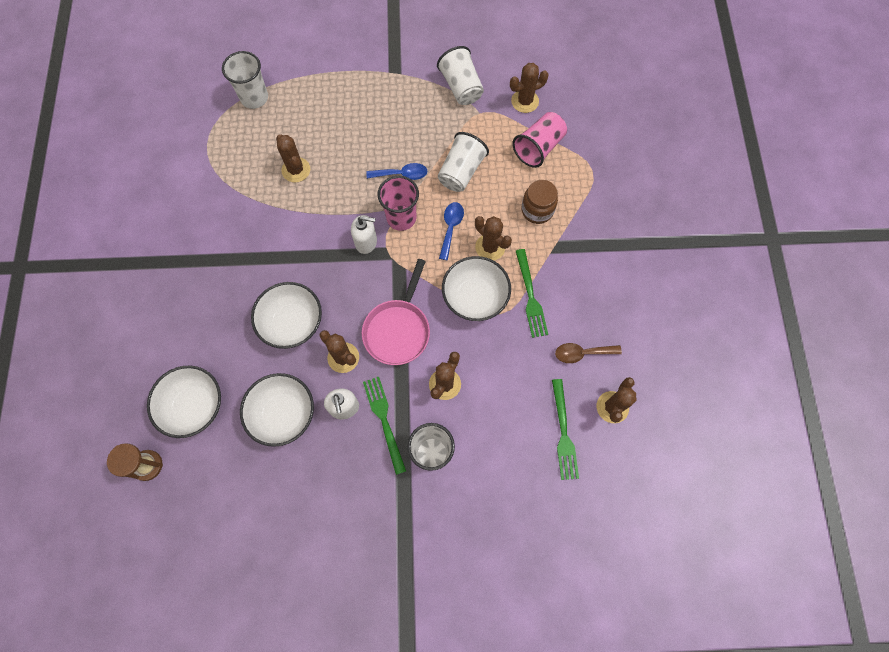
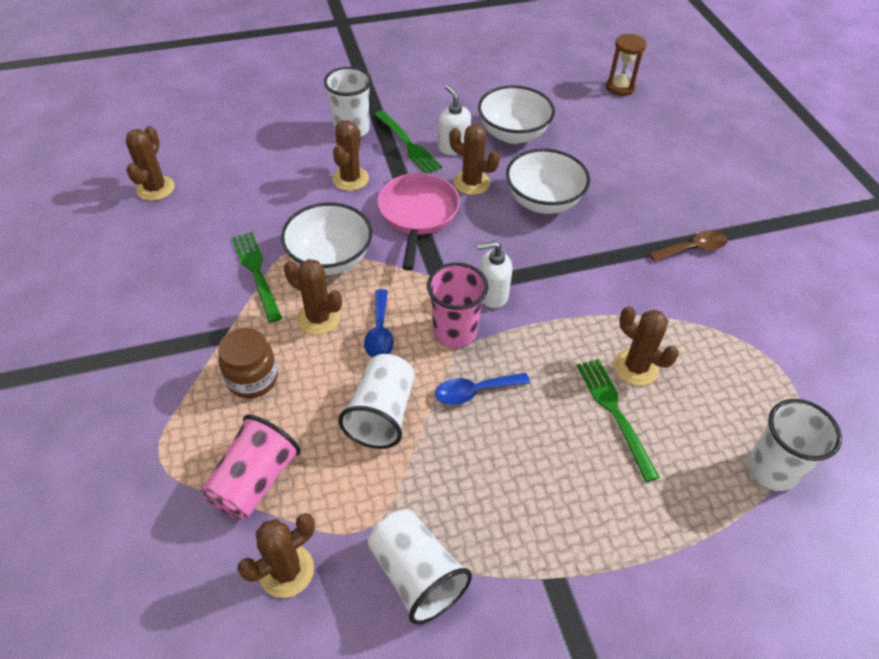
camera: 165 degrees right, 20 degrees down
white bowl [147,366,221,438] -> none
green fork [552,379,579,480] -> green fork moved to [577,359,660,482]
brown spoon [555,343,622,363] -> brown spoon moved to [649,230,727,262]

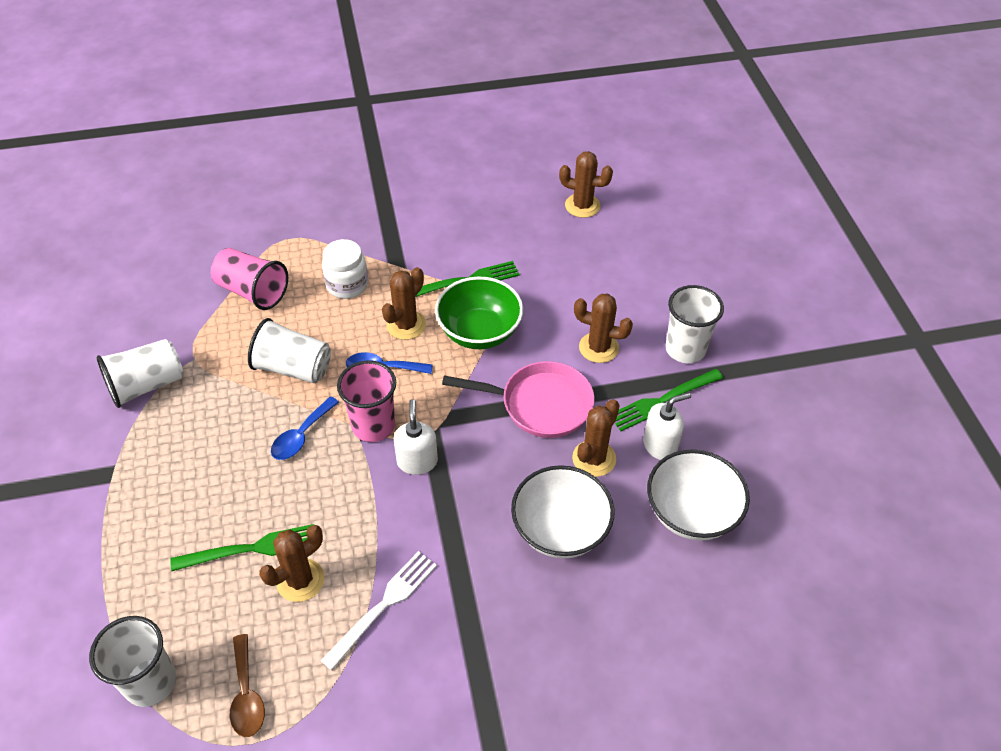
camera: 95 degrees right, 0 degrees up
brown jar [218,328,278,398] -> white jar [322,239,368,299]
brown cactus [237,513,315,598] -> none
white bowl [281,203,372,275] -> green bowl [435,277,523,349]
blue spoon [435,373,530,405] -> blue spoon turned 135 degrees counterclockwise [271,396,339,460]
brown hourglass [606,34,646,96] -> none
brown spoon [649,230,727,262] -> brown spoon moved to [230,634,265,737]
none -> white fork [321,551,437,670]

